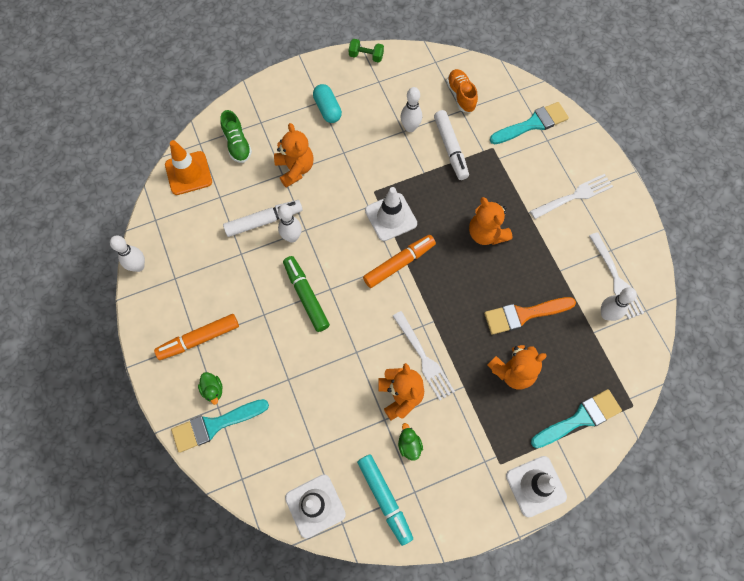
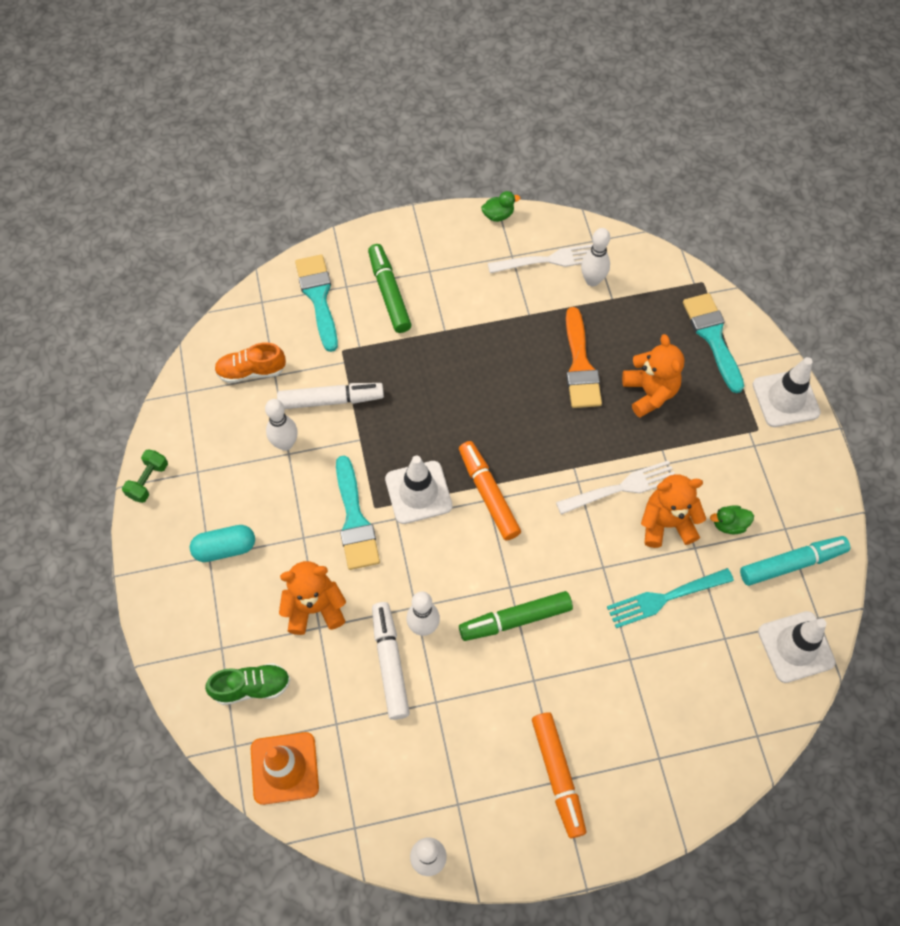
camera: 80 degrees left, 5 degrees down
turquoise brush [171,399,269,453] -> turquoise brush moved to [336,455,380,570]
green duck [198,372,223,405] -> green duck moved to [481,191,520,222]
orange teddy bear [469,197,512,245] -> none
white fork [530,174,613,219] -> none
none -> green marker [368,244,412,333]
none -> turquoise fork [607,568,734,628]

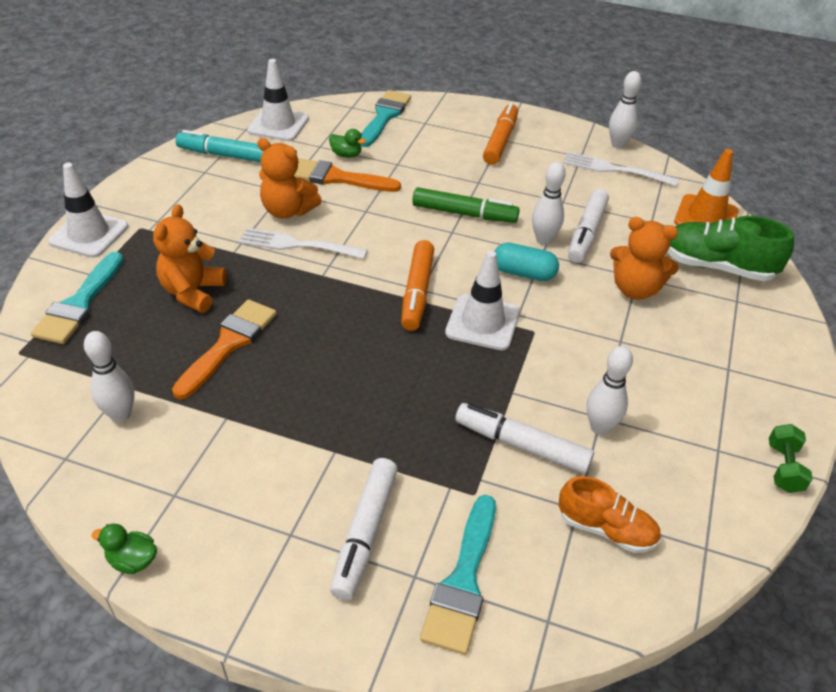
camera: 150 degrees left, 20 degrees down
green dumbbell [122,450,168,503] -> green dumbbell turned 45 degrees counterclockwise [769,424,813,493]
turquoise capsule [190,525,255,562] -> turquoise capsule moved to [495,243,559,281]
green shoe [205,663,290,705] -> green shoe [667,216,794,282], size x1.53
turquoise brush [336,455,380,570] -> turquoise brush moved to [359,90,411,147]
green marker [368,244,412,333] -> white marker [330,458,398,601]
white fork [488,244,593,273] -> white fork moved to [563,152,678,186]
turquoise fork [607,568,734,628] -> orange brush [294,158,401,192]
green duck [710,505,754,534] -> green duck moved to [329,129,366,158]

